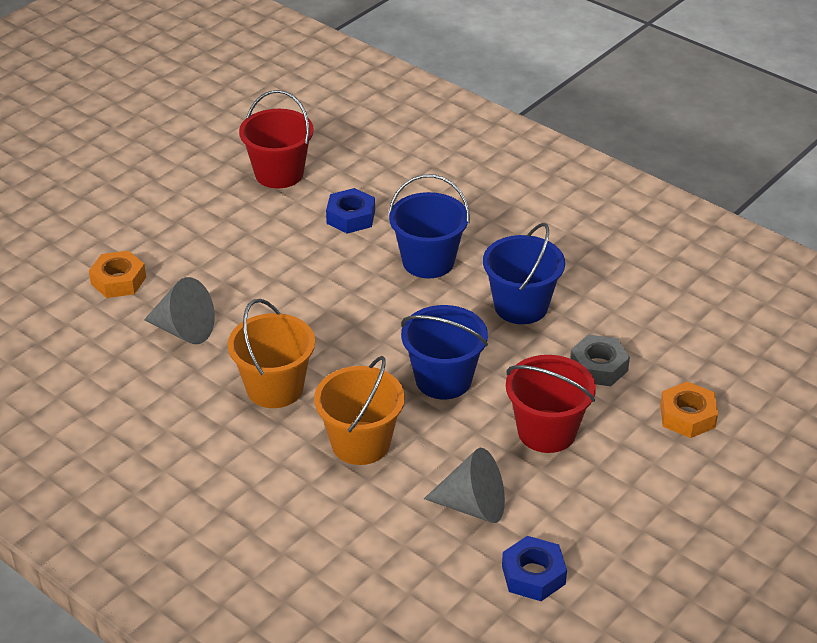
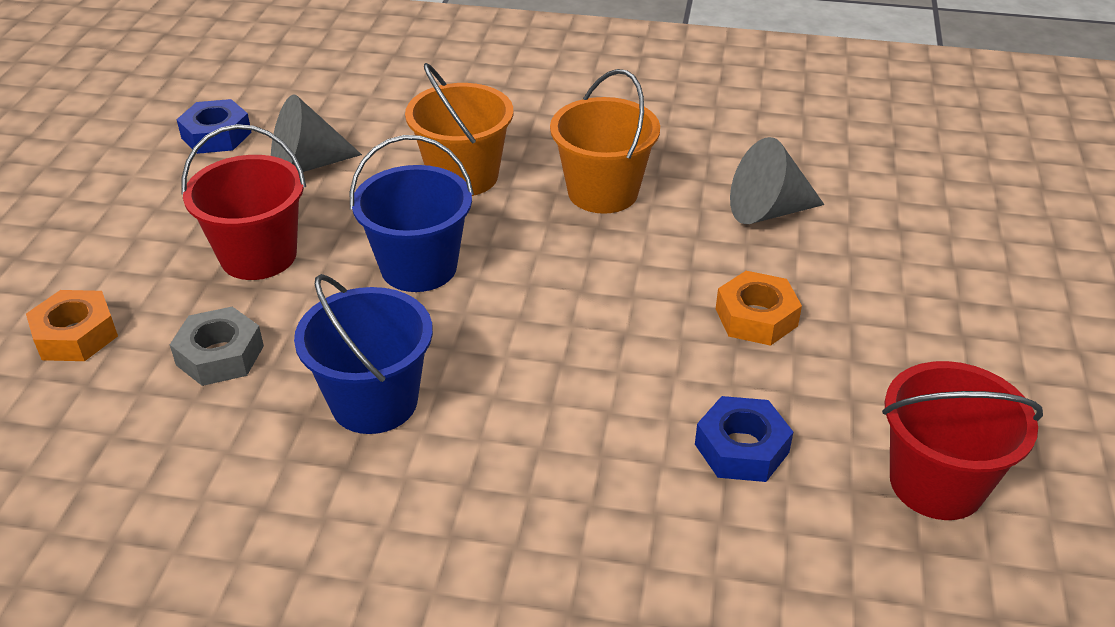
camera: 150 degrees right, 0 degrees up
orange nut [89,251,146,298] -> orange nut moved to [716,271,802,346]
blue bucket [389,174,470,278] -> none

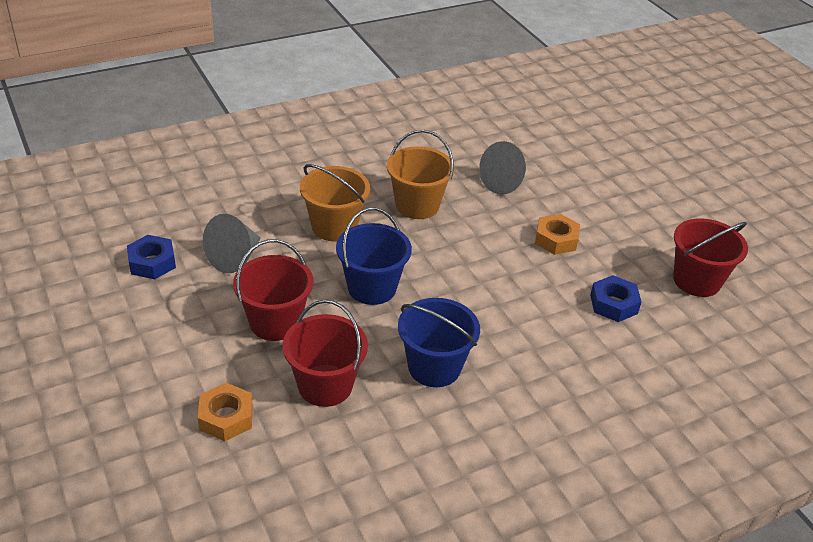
camera: 40 degrees left, 0 degrees up
grey nut [170,307,264,386] -> red bucket [283,299,368,407]

